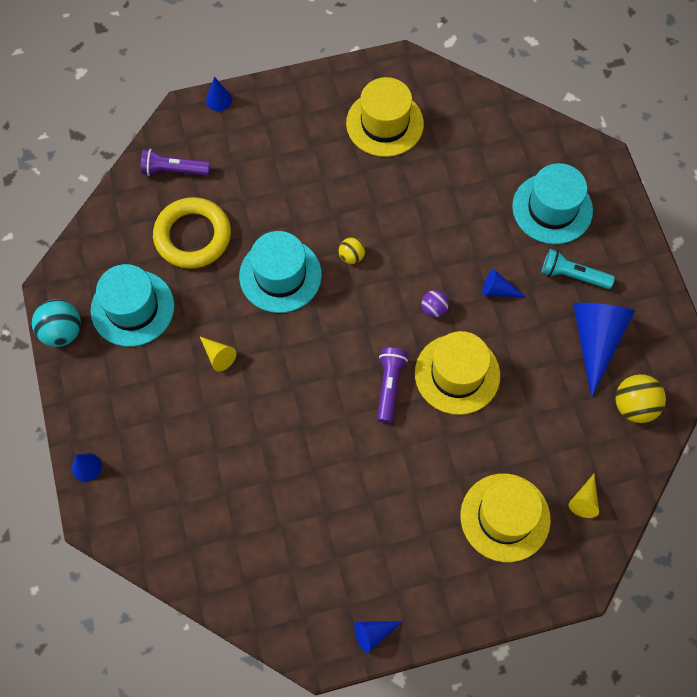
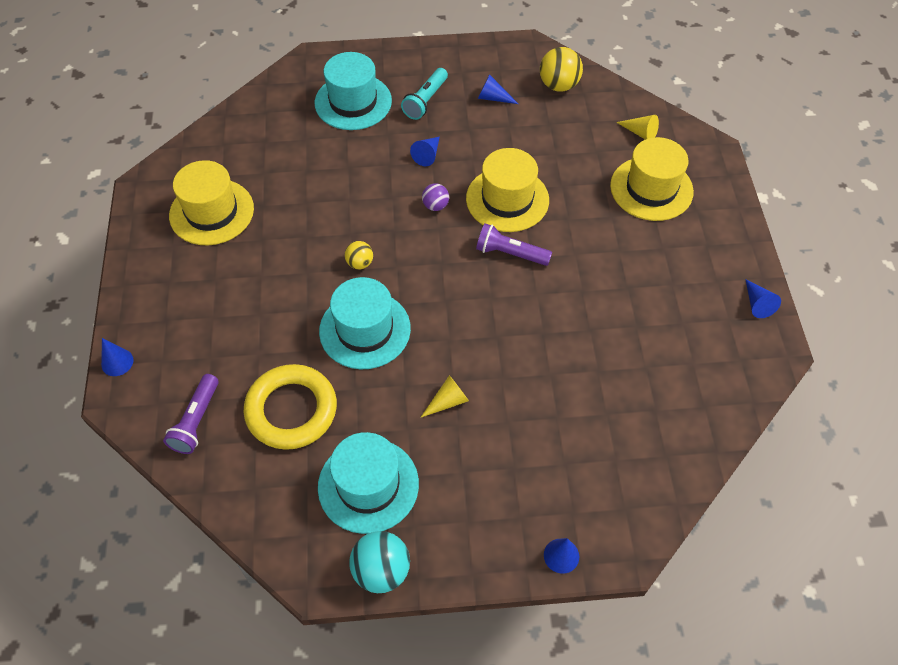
camera: 80 degrees left, 10 degrees down
blue cone [573,303,635,398] -> blue cone [478,74,518,104], size x0.48

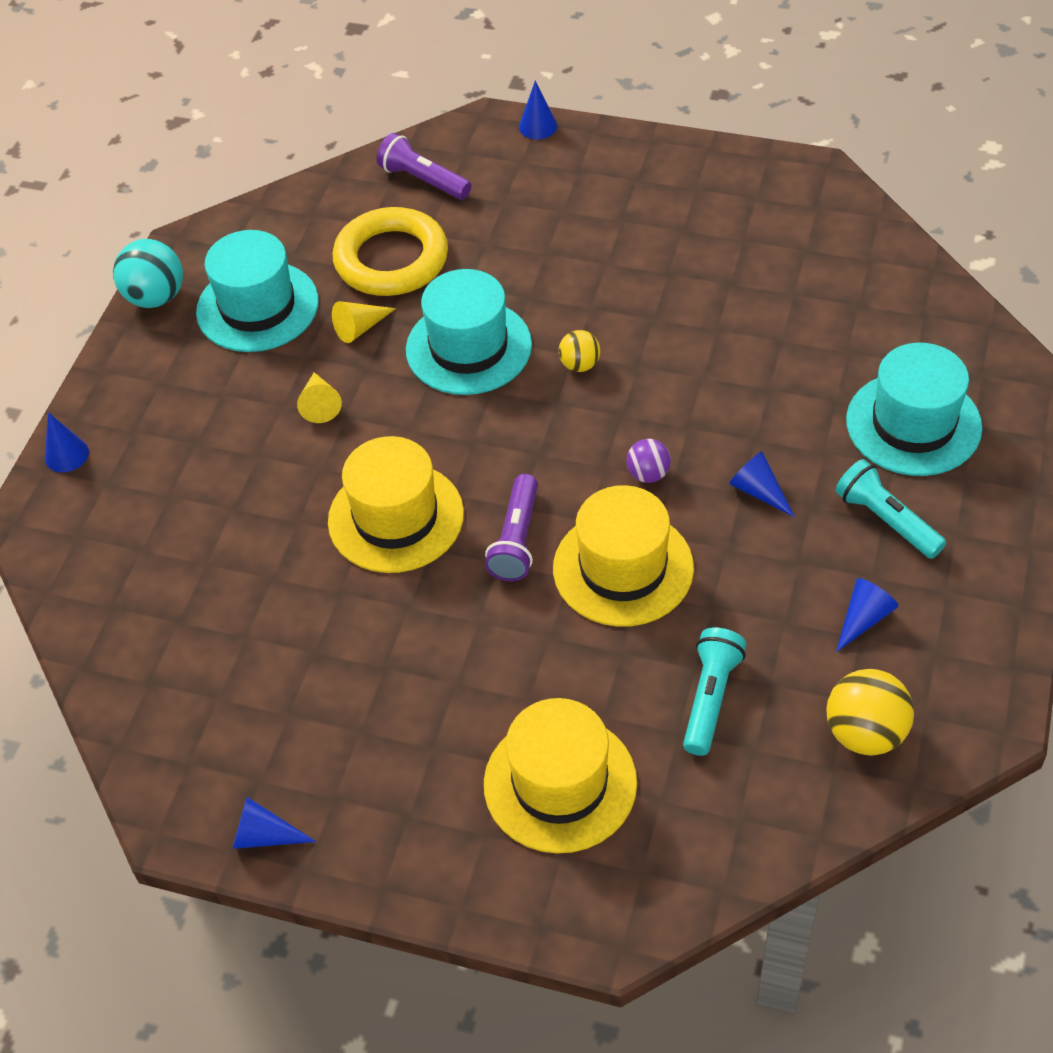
camera: 115 degrees right, 5 degrees down
yellow hat [169,160,254,245] -> yellow hat moved to [328,436,464,573]
purple flashlight [476,223,552,266] -> purple flashlight turned 150 degrees clockwise [485,474,538,581]
yellow cone [616,115,659,140] -> yellow cone moved to [332,301,396,343]
none -> turquoise flashlight [683,627,746,756]

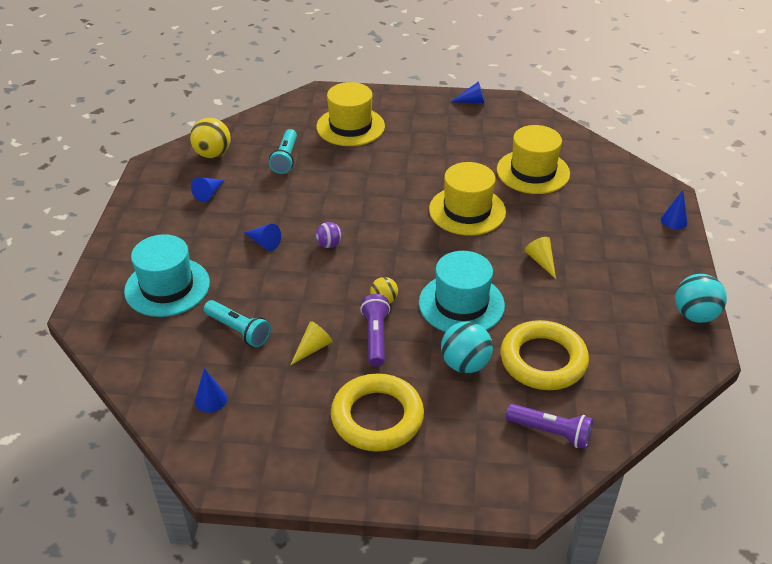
camera: 165 degrees right, 10 degrees down
turquoise hat [196,230,319,352] -> none
yellow cone [332,301,396,343] -> yellow cone moved to [290,321,333,365]
purple flashlight [485,474,538,581] -> purple flashlight moved to [360,294,390,367]
blue cone [519,81,557,139] -> blue cone moved to [195,368,227,413]
yellow hat [553,485,694,627] -> yellow hat moved to [497,125,570,194]
turquoise flashlight [835,459,946,559] -> turquoise flashlight moved to [204,300,271,347]
none -> yellow ring [331,373,424,452]
none -> turquoise ball [441,321,493,373]

